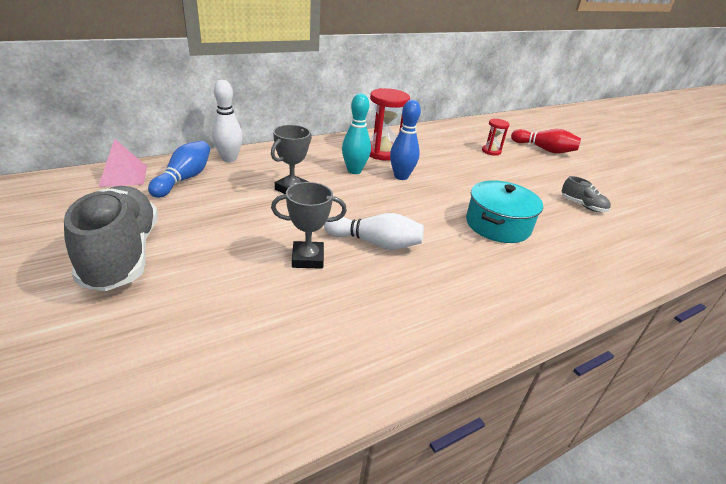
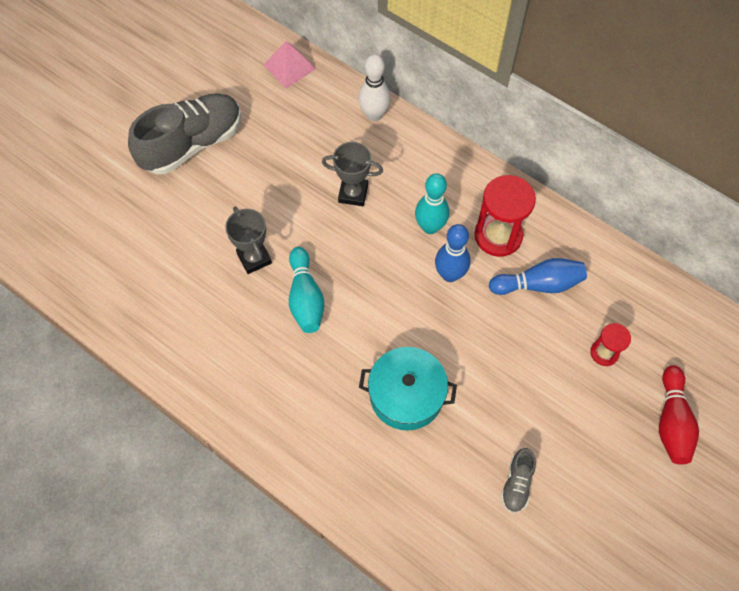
camera: 70 degrees right, 30 degrees up
blue bowling pin [148,141,210,198] -> blue bowling pin moved to [489,258,587,295]
white bowling pin [324,213,424,250] -> turquoise bowling pin [289,247,324,333]

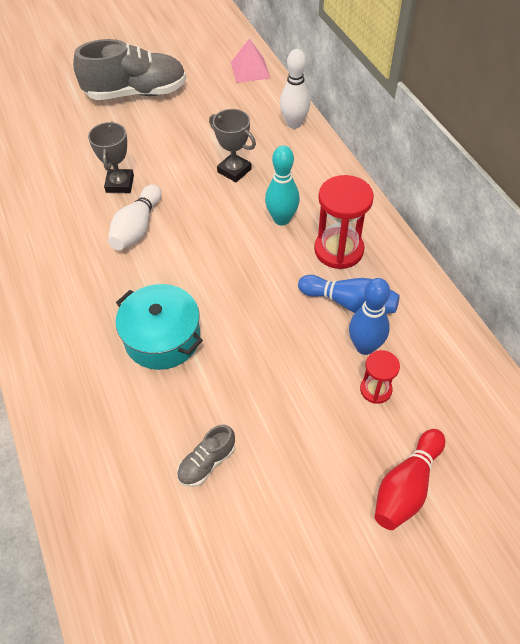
camera: 30 degrees right, 10 degrees down
turquoise bowling pin [289,247,324,333] -> white bowling pin [108,184,161,250]
blue bowling pin [435,224,470,282] -> blue bowling pin moved to [349,278,390,355]

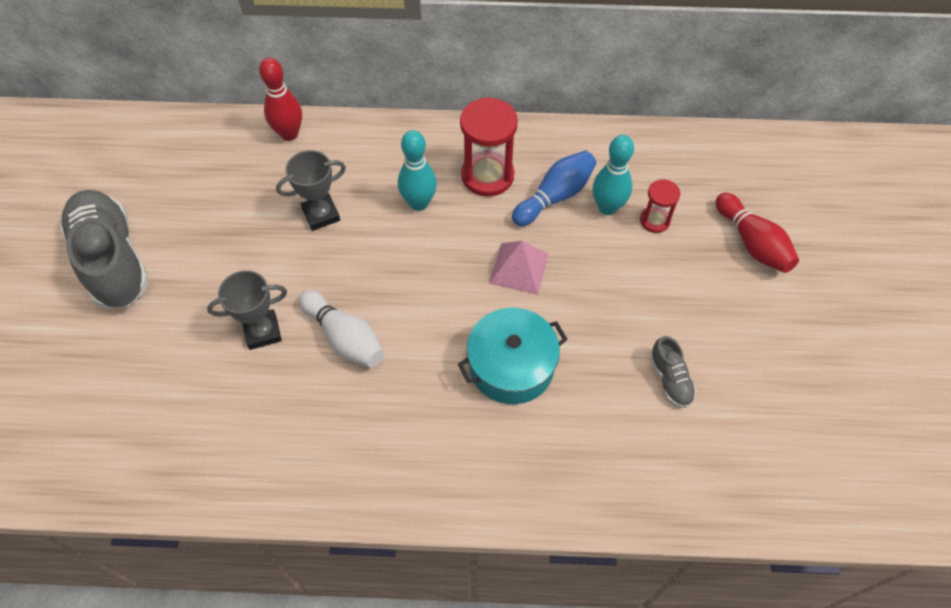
camera: 65 degrees left, 5 degrees up
grey shoe [73,39,186,100] -> grey shoe turned 45 degrees counterclockwise [59,190,149,309]
grey trophy [88,121,134,193] -> grey trophy turned 45 degrees counterclockwise [207,270,287,350]
pink pyramid [231,38,270,83] -> pink pyramid moved to [489,241,549,295]
white bowling pin [280,49,310,129] -> red bowling pin [259,58,302,141]
blue bowling pin [349,278,390,355] -> turquoise bowling pin [593,135,634,215]

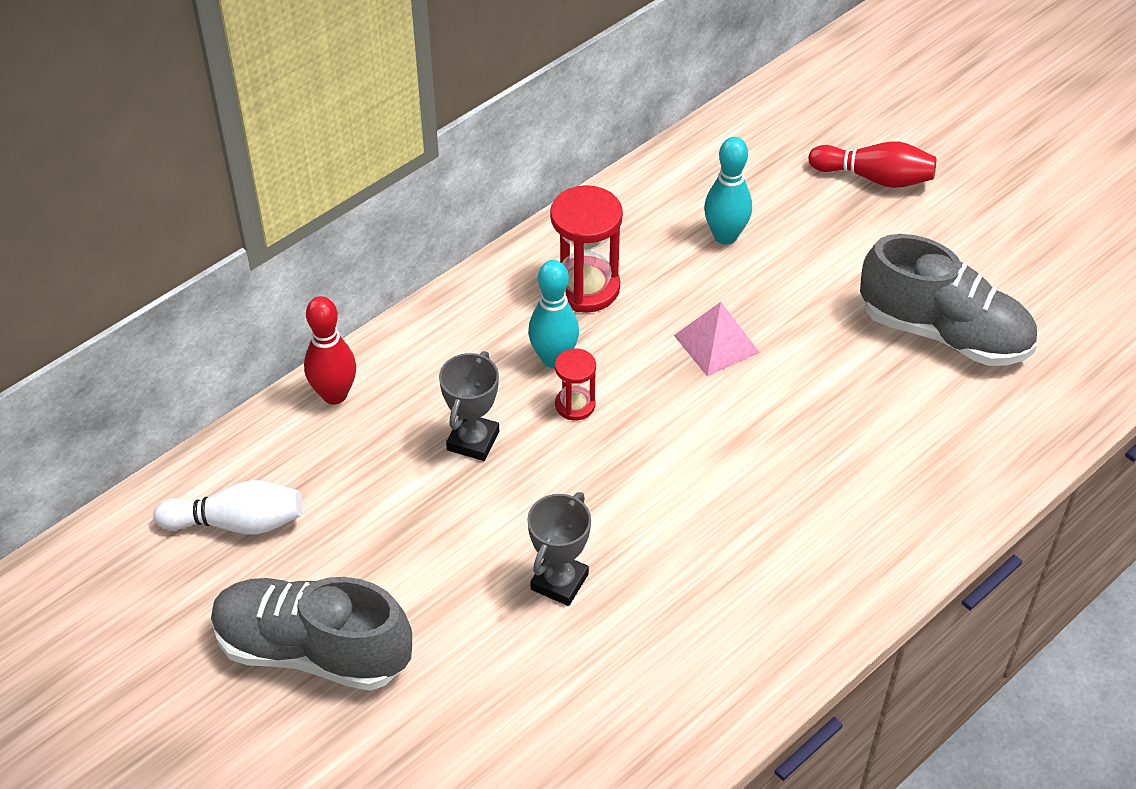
camera: 45 degrees left, 10 degrees down
white bowling pin [299,290,384,367] -> white bowling pin moved to [153,480,303,535]
turquoise pot [458,308,567,404] -> none
blue bowling pin [512,150,596,226] -> none
red hourglass [640,179,680,233] -> red hourglass moved to [555,349,596,420]
grey shoe [650,336,696,408] -> grey shoe [860,234,1037,366], size x2.24

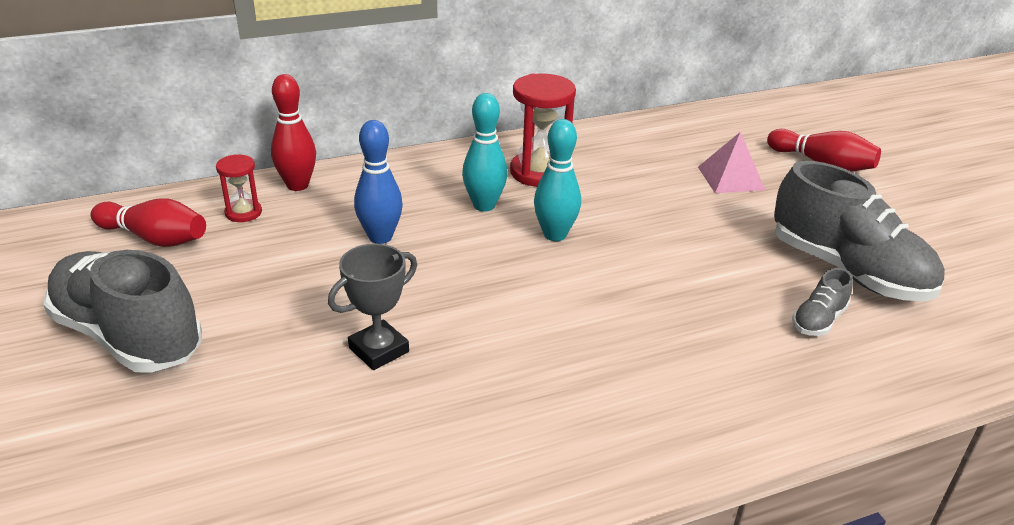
camera: 20 degrees right, 15 degrees down
white bowling pin [153,480,303,535] -> red bowling pin [91,198,206,247]
grey trophy [439,351,499,461] -> blue bowling pin [354,120,403,244]
red hourglass [555,349,596,420] -> red hourglass moved to [216,154,262,222]
pink pyramid [674,302,760,376] -> pink pyramid moved to [698,132,765,193]
turquoise bowling pin [704,137,752,245] -> turquoise bowling pin moved to [534,119,581,241]
none -> grey shoe [792,268,853,336]

